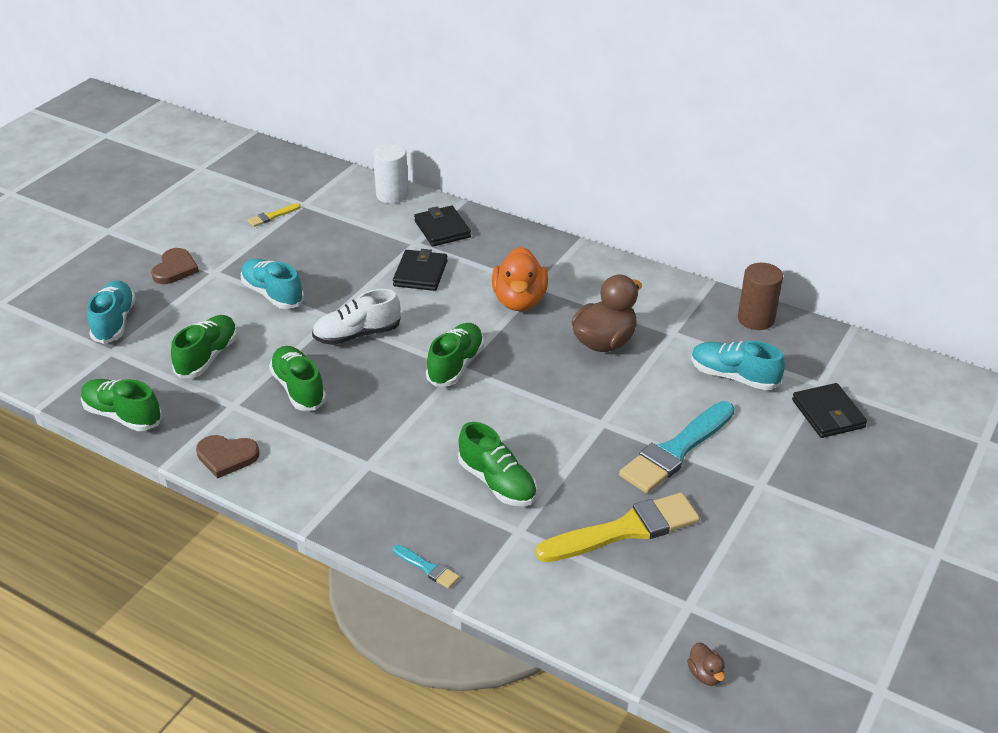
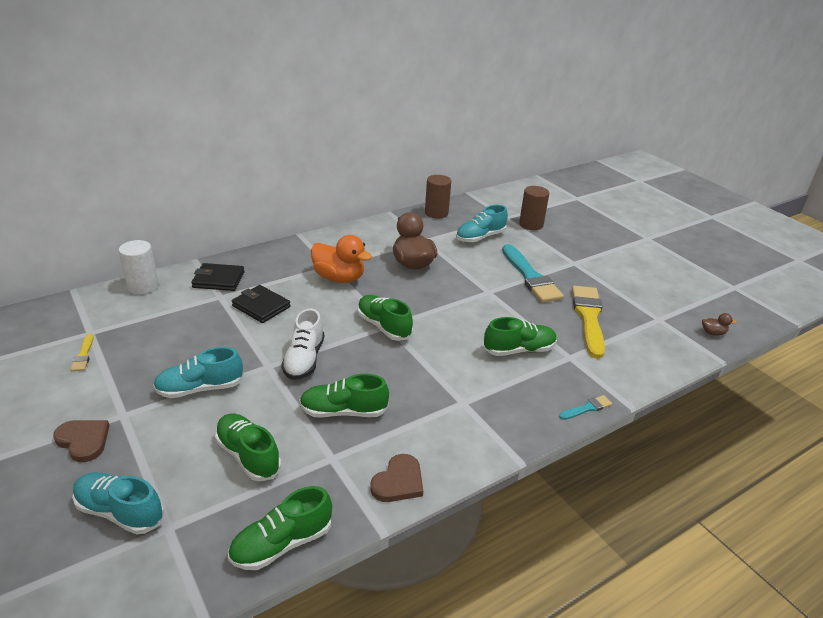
camera: 65 degrees left, 5 degrees down
black wallet [792,383,867,438] -> brown cylinder [519,186,549,230]

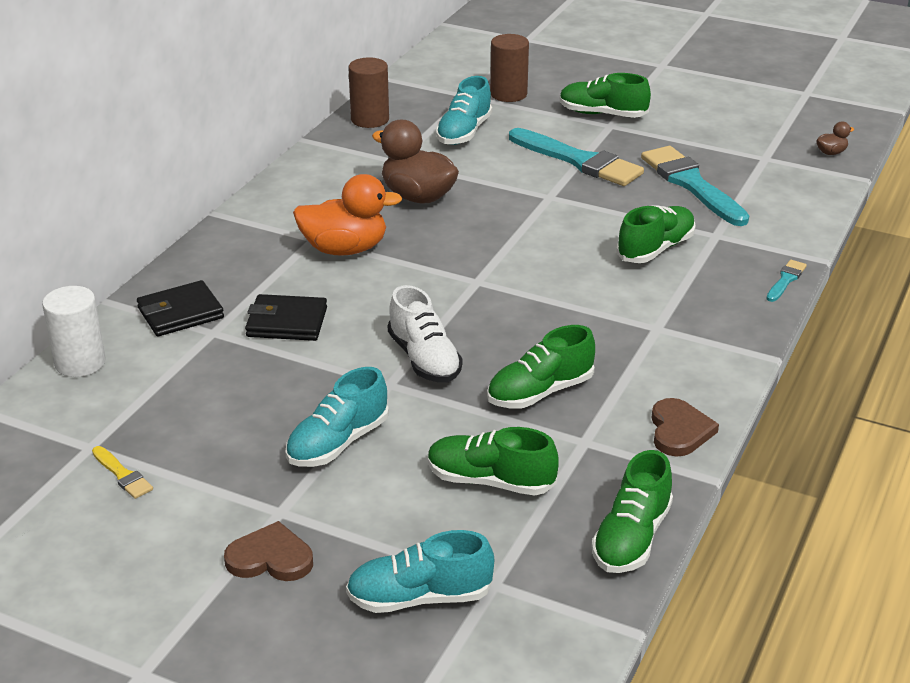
camera: 30 degrees left, 0 degrees up
green shoe [357,295,413,341] -> green shoe moved to [560,73,651,118]
yellow brush [572,286,605,359] -> turquoise brush [641,146,749,226]

